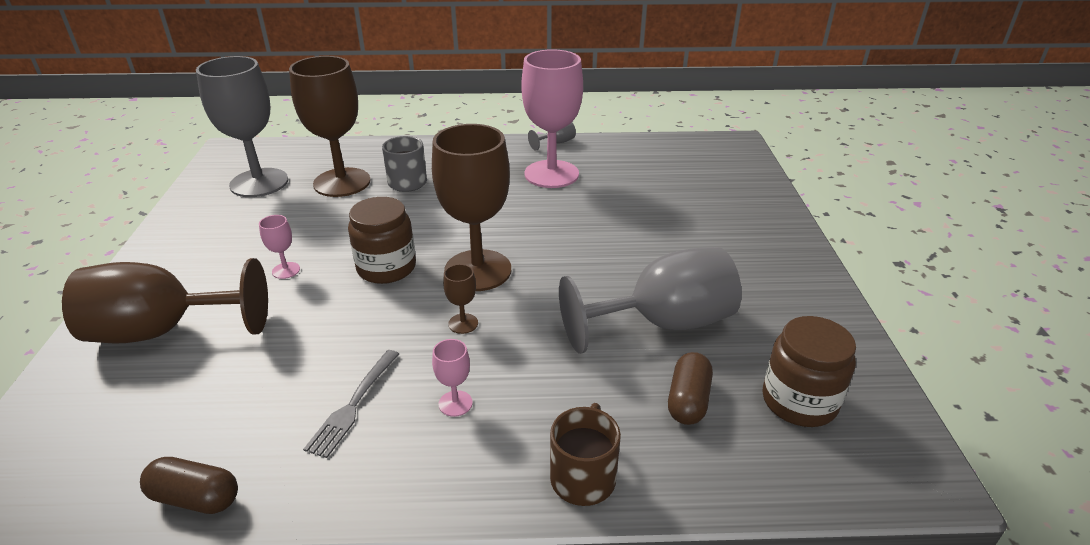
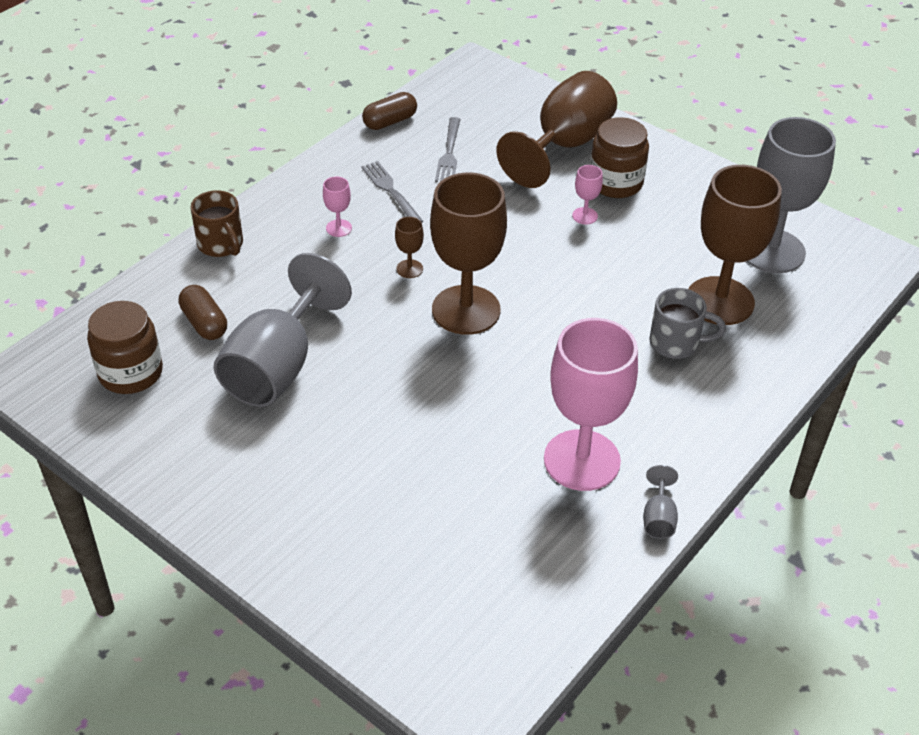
camera: 130 degrees right, 10 degrees up
brown jar [348,197,416,284] -> brown jar moved to [590,117,649,198]
none -> grey fork [435,117,461,182]

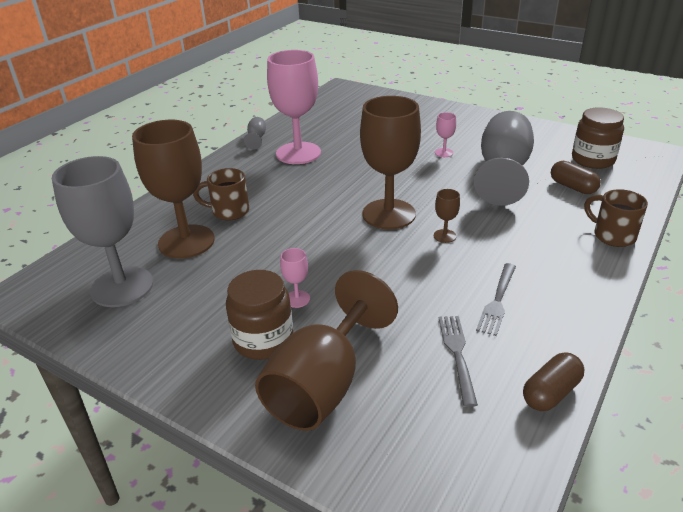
camera: 175 degrees right, 10 degrees down
pink goblet [323,177,352,237] -> pink goblet moved to [435,112,456,157]
grey fork [361,161,423,223] -> grey fork turned 60 degrees clockwise [476,263,516,336]
grey mug [649,288,726,359] -> brown mug [193,168,249,221]

